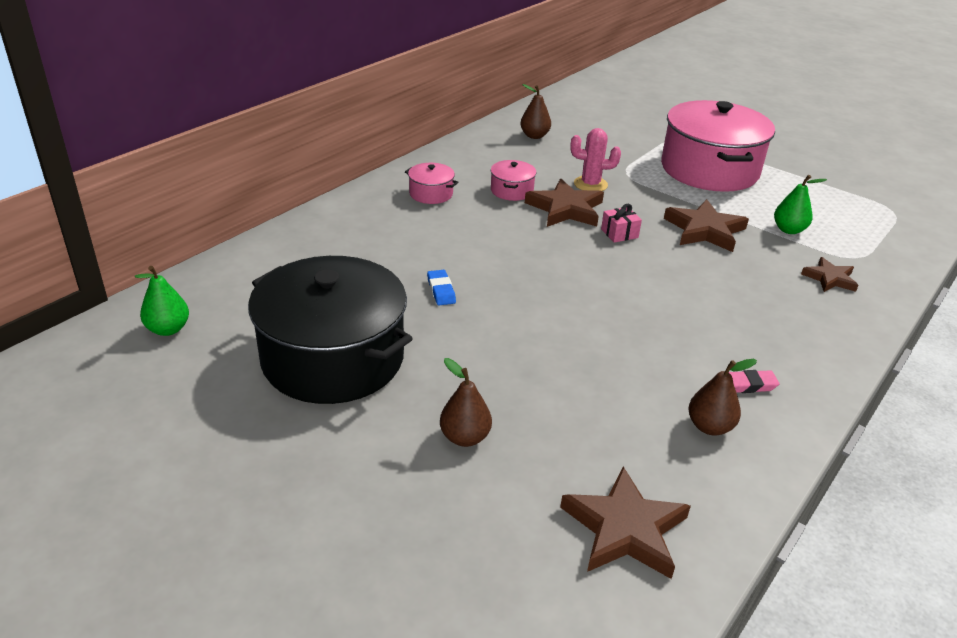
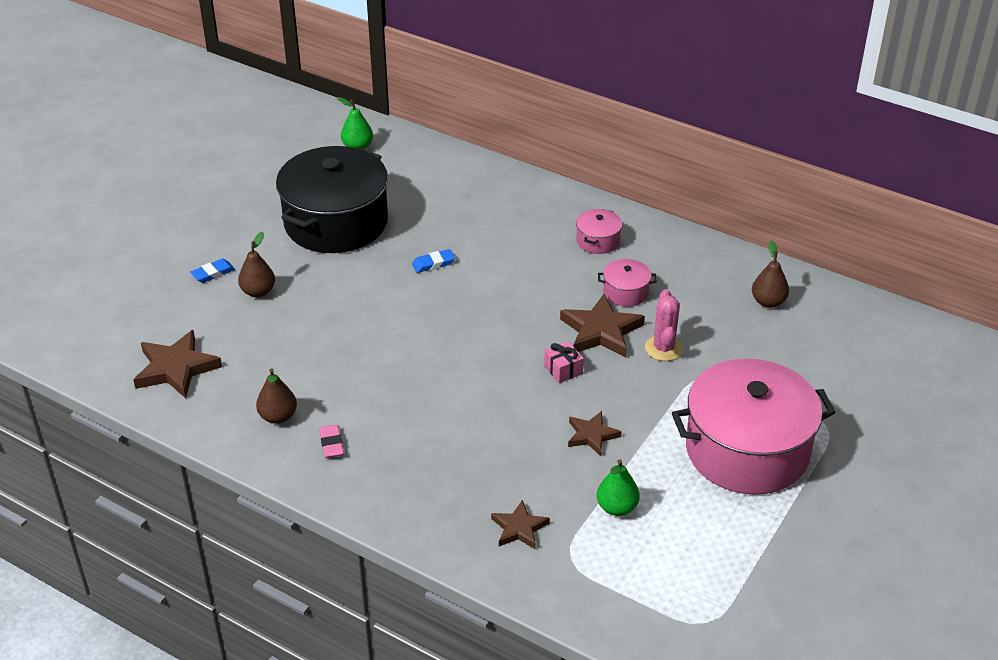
camera: 85 degrees right, 5 degrees up
brown star [664,199,749,252] -> brown star [568,411,622,456], size x0.60
none -> blue eraser [190,259,235,283]

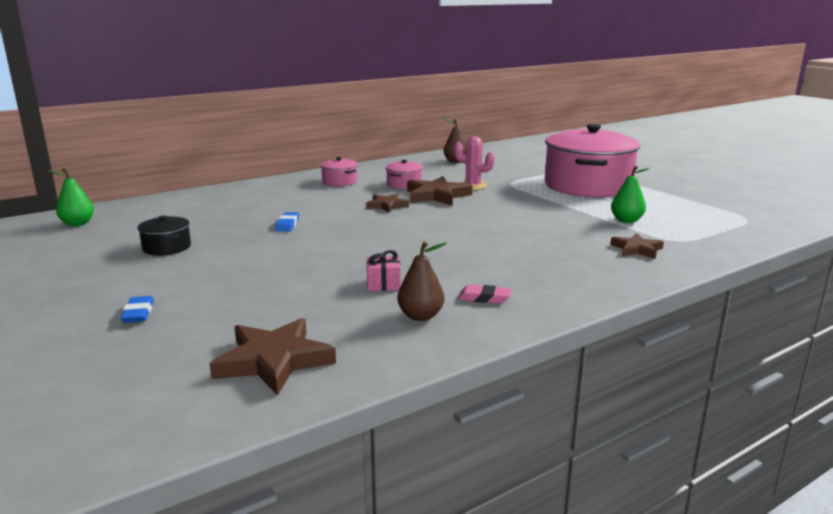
camera: 65 degrees left, 20 degrees down
brown pear [238,232,275,297] -> none
black pot [276,146,388,253] -> black pot [137,215,191,255], size x0.41
pink gift [544,341,584,383] -> pink gift moved to [367,250,401,291]
brown star [568,411,622,456] -> brown star moved to [366,194,409,213]

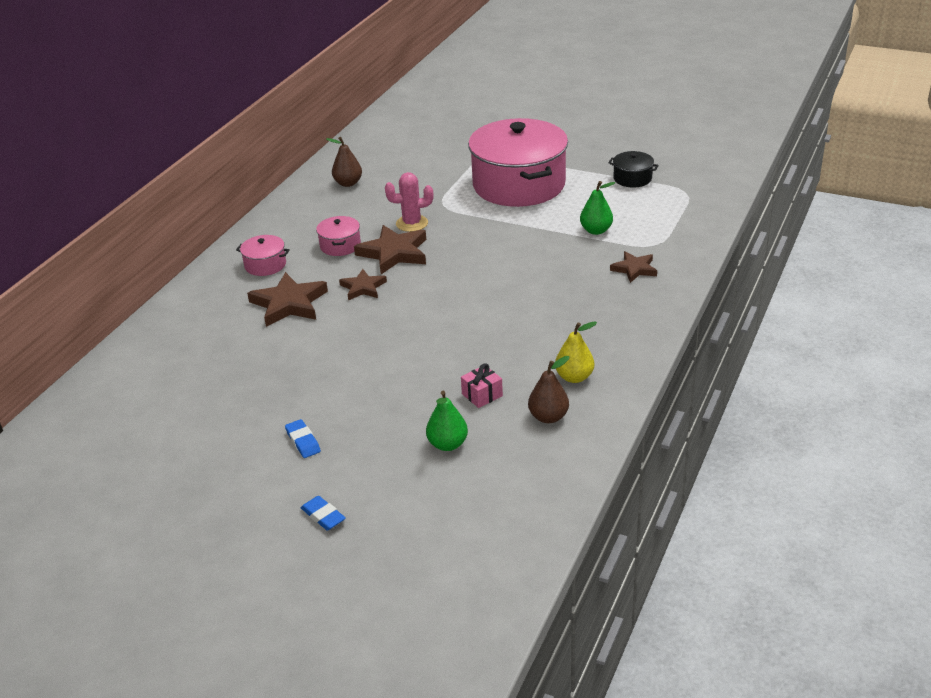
camera: 30 degrees left, 15 degrees up
green pear [48,168,94,226] -> green pear moved to [426,391,468,451]
black pot [137,215,191,255] -> black pot moved to [608,151,659,187]
brown star [209,318,336,395] -> brown star moved to [247,272,328,327]
blue eraser [275,212,299,232] -> blue eraser moved to [285,419,321,458]
pink eraser [458,285,511,304] -> yellow pear [555,322,597,383]

